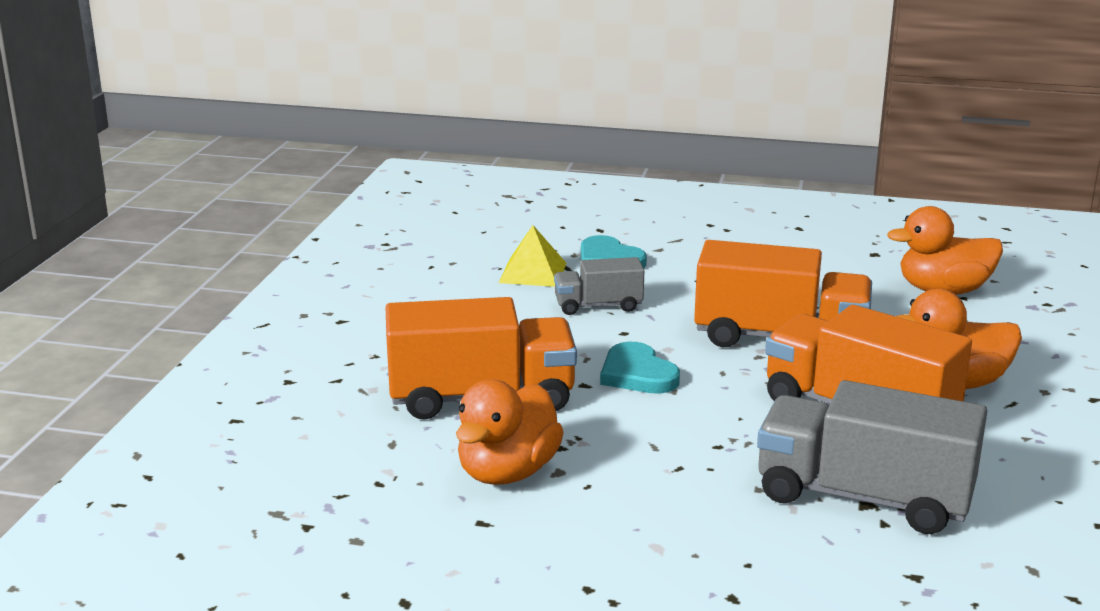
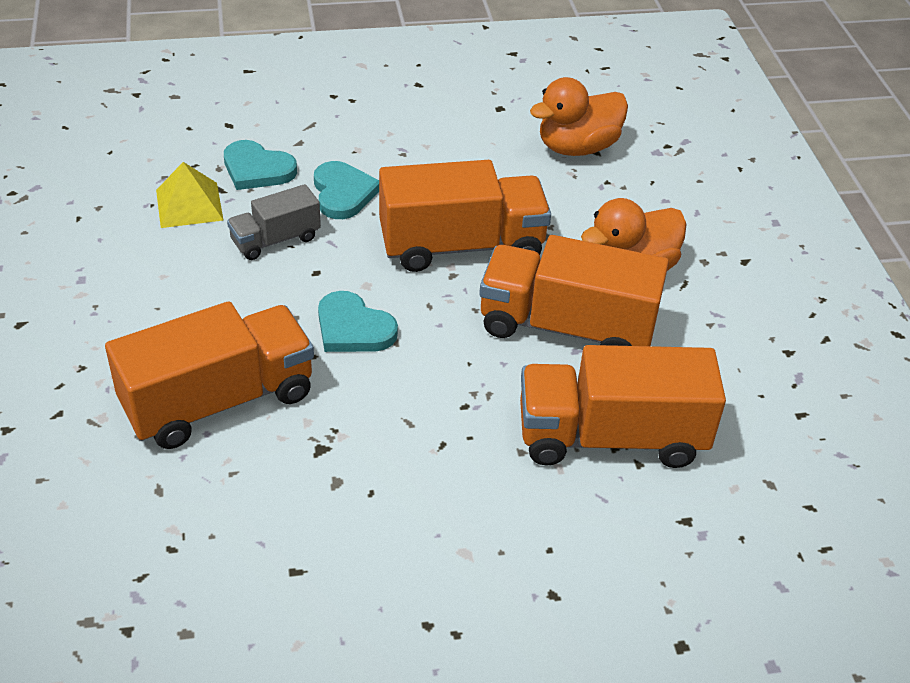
camera: 25 degrees left, 20 degrees up
orange duck [456,380,564,485] -> none
grey truck [757,380,987,534] -> orange truck [520,345,726,468]
none -> turquoise heart [314,161,379,219]

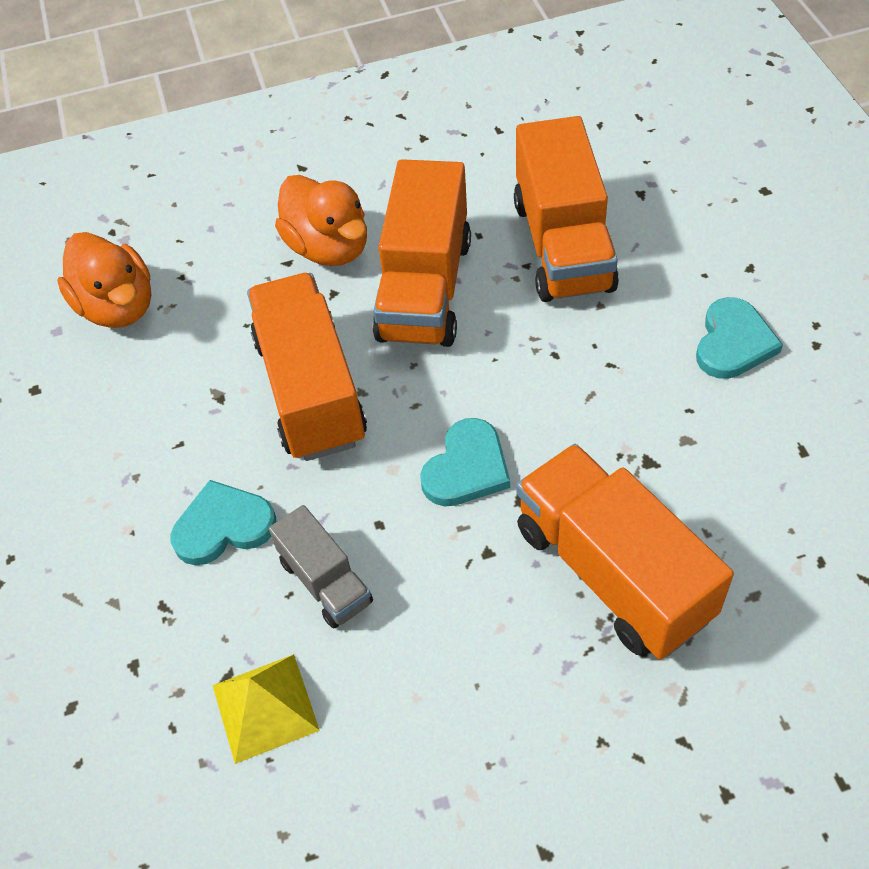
camera: 90 degrees left, 10 degrees up
turquoise heart [224,140,297,190] -> turquoise heart moved to [696,297,783,379]

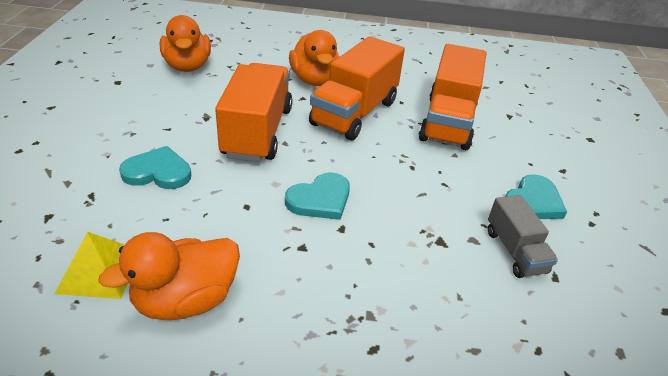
camera: 15 degrees right, 15 degrees down
grey truck [269,505,373,628] -> grey truck moved to [488,195,558,278]
orange truck [517,444,734,660] -> none
none -> orange duck [98,232,240,320]

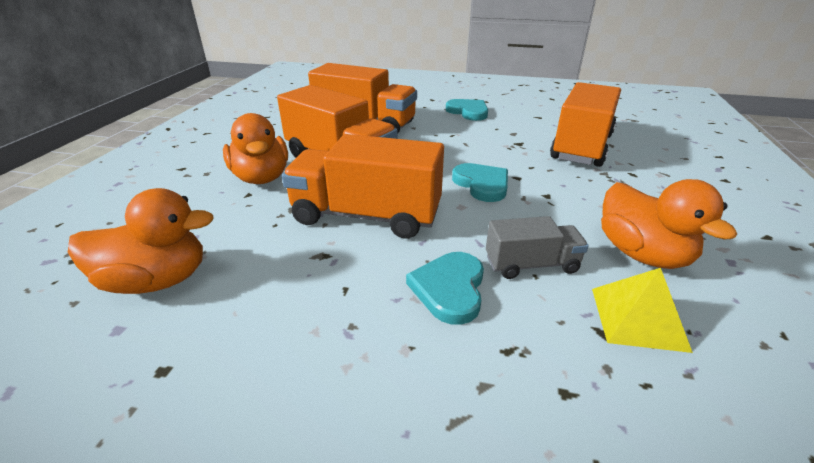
camera: 80 degrees left, 5 degrees down
orange duck [289,30,339,86] -> orange duck turned 75 degrees clockwise [223,113,288,184]
grey truck [488,195,558,278] -> grey truck moved to [486,216,589,279]
none -> orange truck [550,82,621,167]

